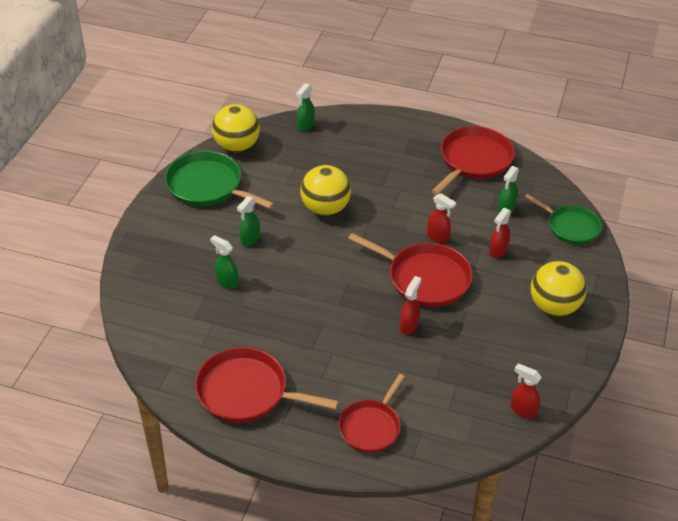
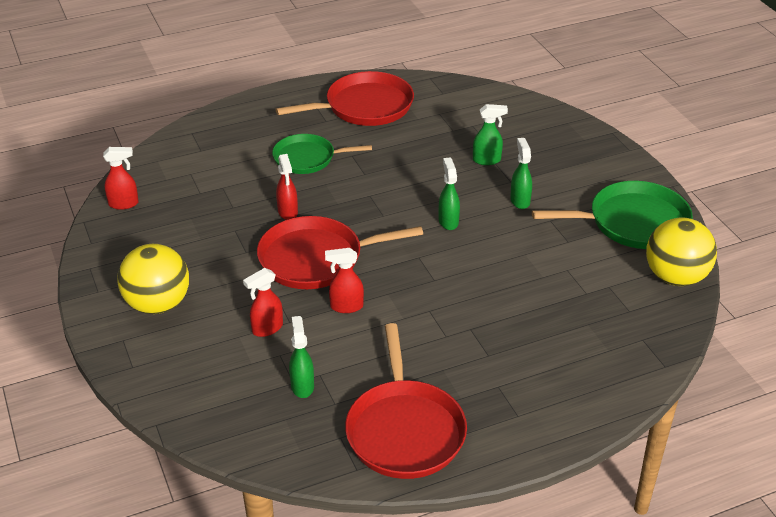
camera: 140 degrees right, 5 degrees down
green spray bottle [296,83,315,131] -> green spray bottle moved to [439,158,460,230]
yellow ball [300,165,351,216] -> none
red pan [339,374,405,453] -> none
red spray bottle [489,208,511,258] -> red spray bottle turned 120 degrees counterclockwise [243,268,283,337]
green pan [524,194,602,244] -> green pan moved to [272,134,372,174]

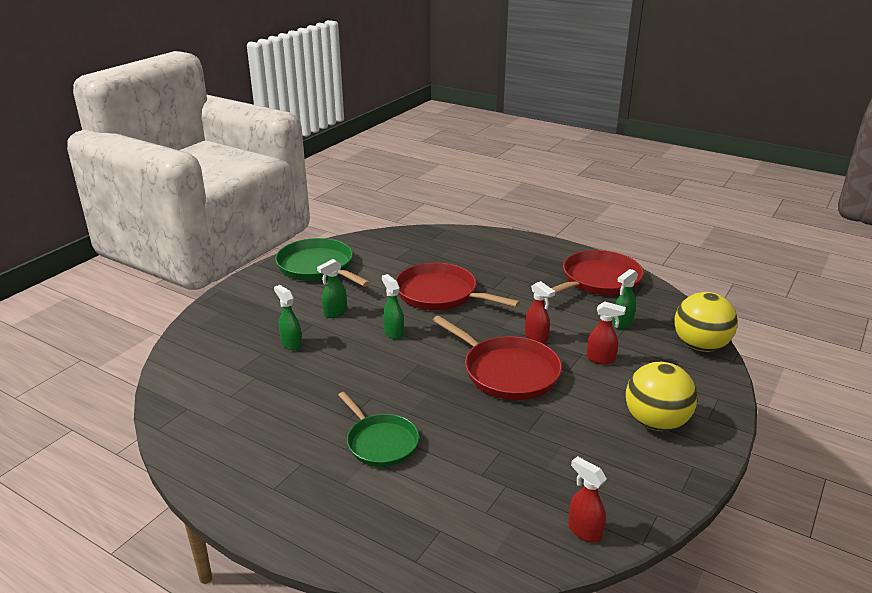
camera: 125 degrees left, 10 degrees down
red pan [276,71,414,126] -> red pan moved to [395,263,520,310]
red spray bottle [276,154,298,220] -> none
green spray bottle [439,158,460,230] -> green spray bottle turned 105 degrees clockwise [382,274,404,339]
yellow ball [646,217,717,286] -> yellow ball moved to [674,292,738,352]

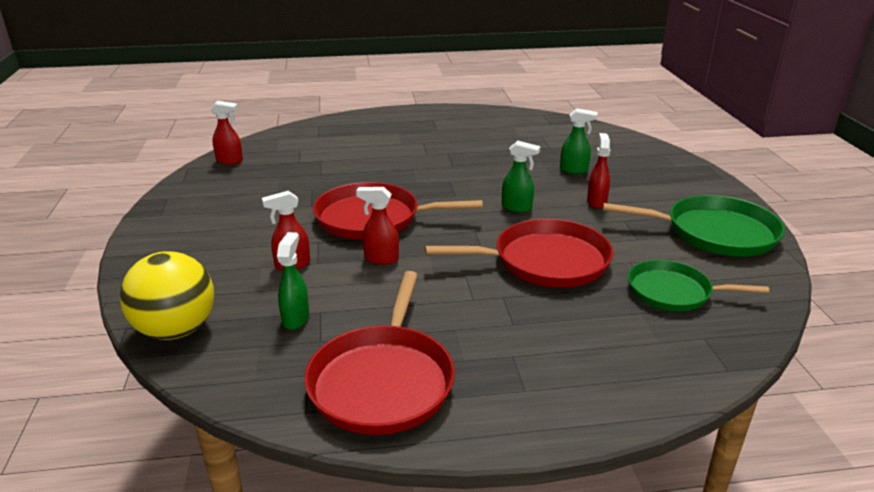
camera: 140 degrees right, 0 degrees up
green spray bottle [317,259,347,318] -> red spray bottle [587,133,610,208]
green pan [338,392,419,467] -> green pan moved to [628,260,769,311]
yellow ball [626,362,697,431] -> none

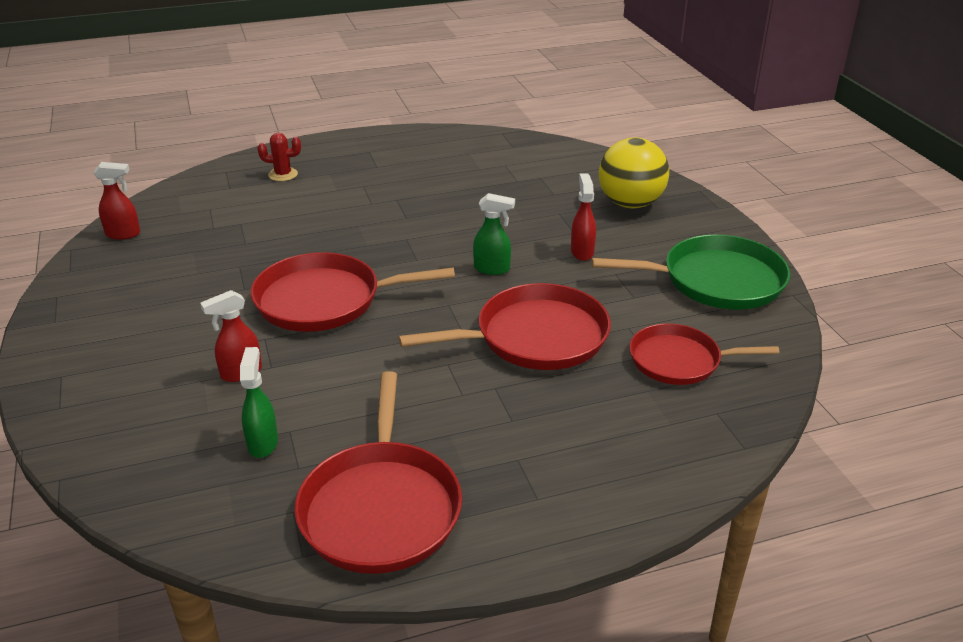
camera: 10 degrees left, 5 degrees up
yellow ball [120,251,214,340] -> yellow ball moved to [599,138,669,208]
red spray bottle [356,187,399,265] -> none
green spray bottle [560,108,598,174] -> none
green pan [628,260,769,311] -> red pan [629,324,780,385]
none -> red cactus [257,133,301,181]

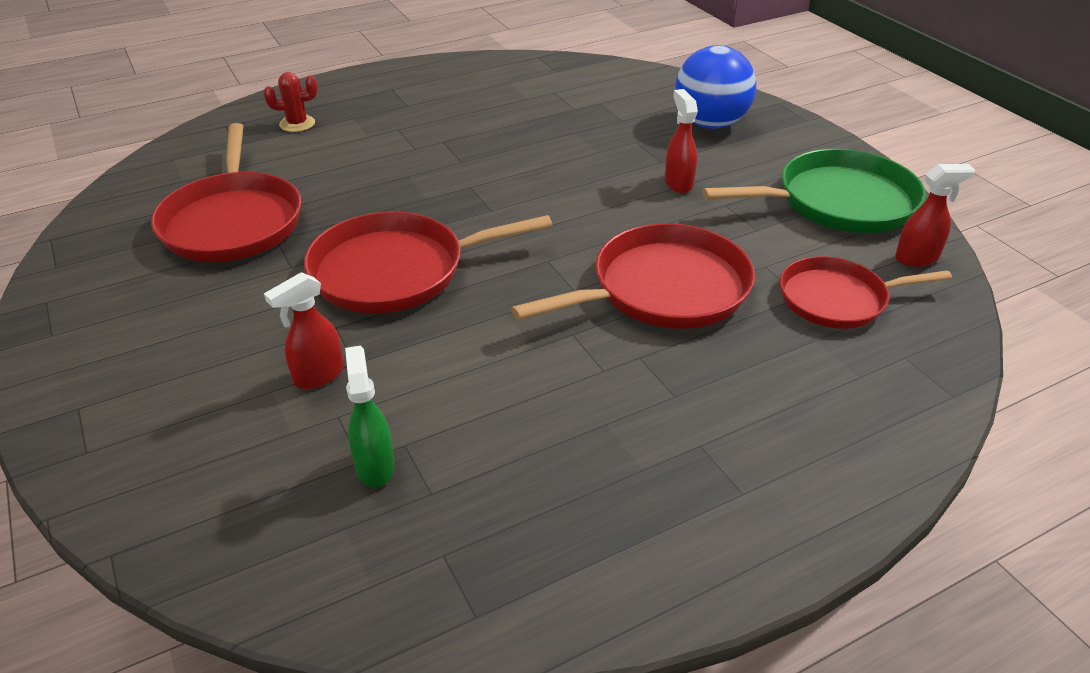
camera: 10 degrees left, 5 degrees up
red spray bottle [93,162,140,240] -> red spray bottle moved to [895,164,975,267]
red pan [294,371,462,574] -> red pan moved to [151,123,301,262]
green spray bottle [473,193,515,275] -> none
yellow ball [599,138,669,208] -> blue ball [675,45,756,129]

